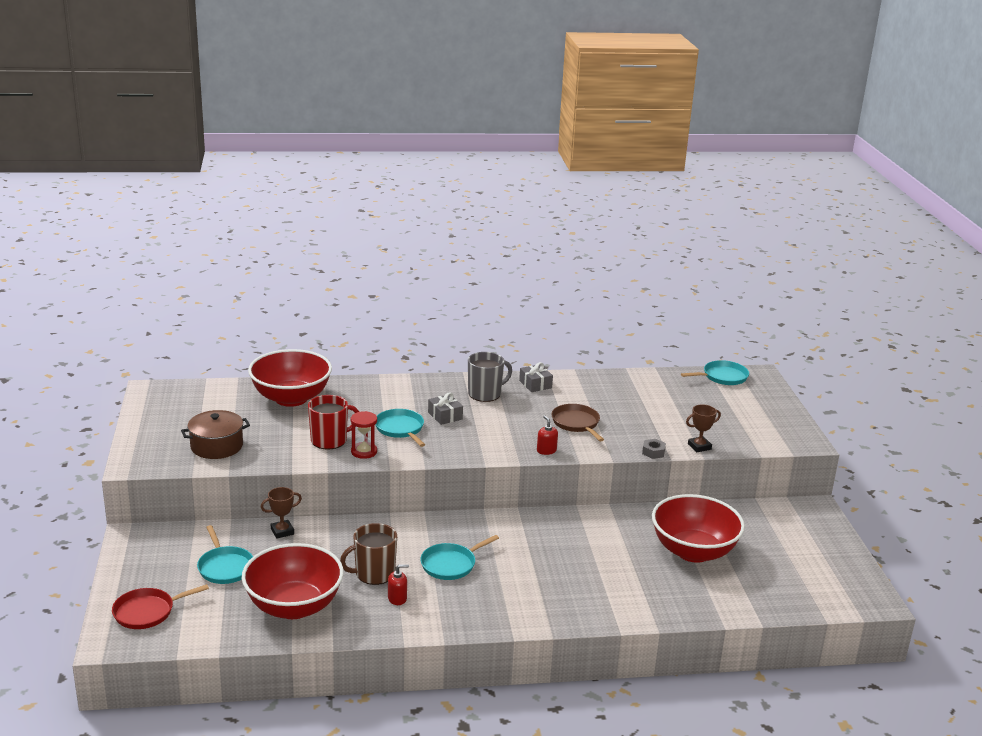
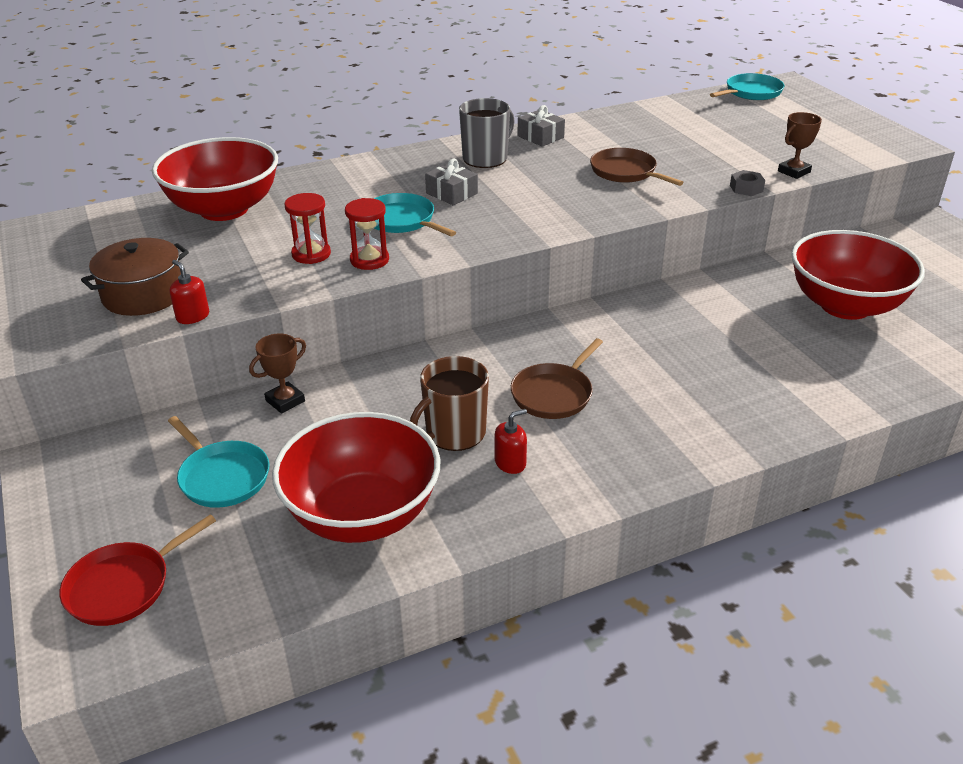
camera: 15 degrees left, 10 degrees up
red mug [308,395,359,449] -> red hourglass [284,193,331,264]
turquoise pan [420,535,499,580] -> brown pan [511,338,603,419]
red soap dispenser [537,415,558,455] -> red soap dispenser moved to [169,260,209,324]

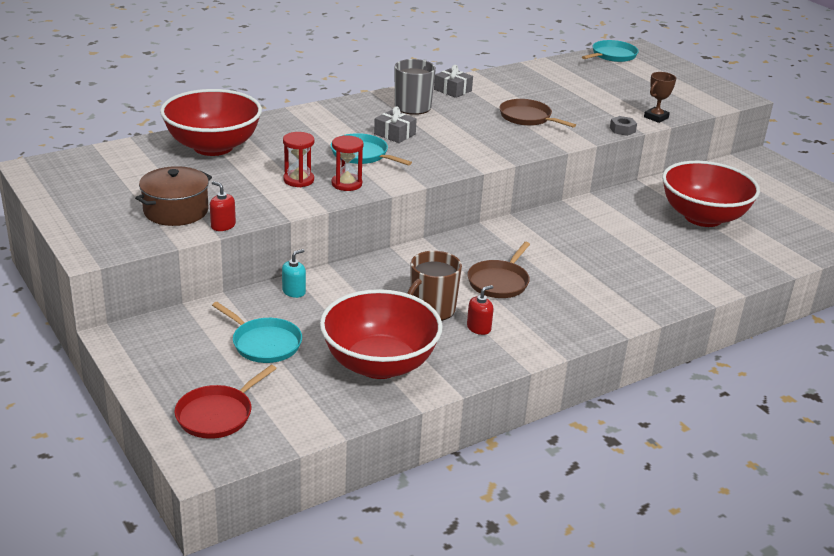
camera: 10 degrees left, 5 degrees down
brown trophy [249,334,306,414] -> turquoise soap dispenser [282,249,306,298]

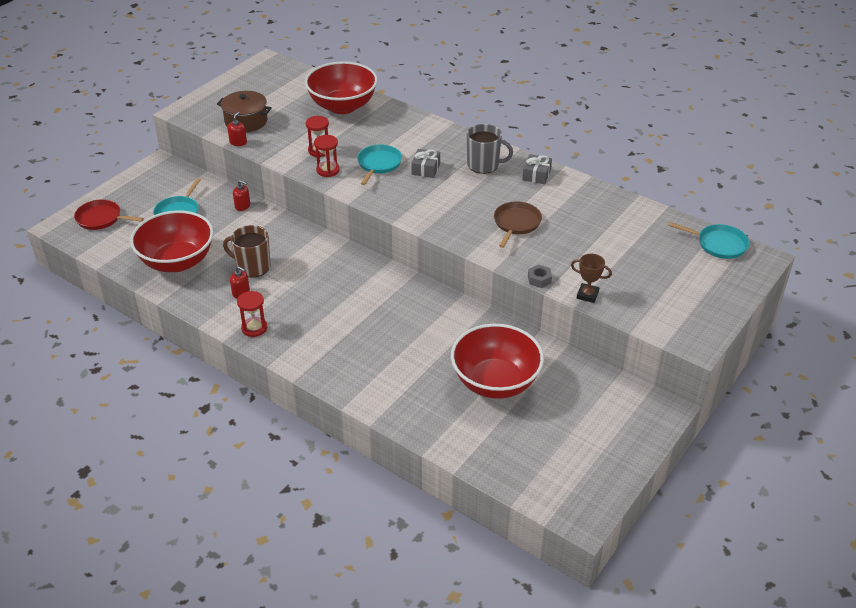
camera: 70 degrees right, 10 degrees up
turquoise soap dispenser [282,249,306,298] -> red soap dispenser [233,180,250,211]
brown pan [467,242,530,298] -> none
none -> red hourglass [237,291,267,337]

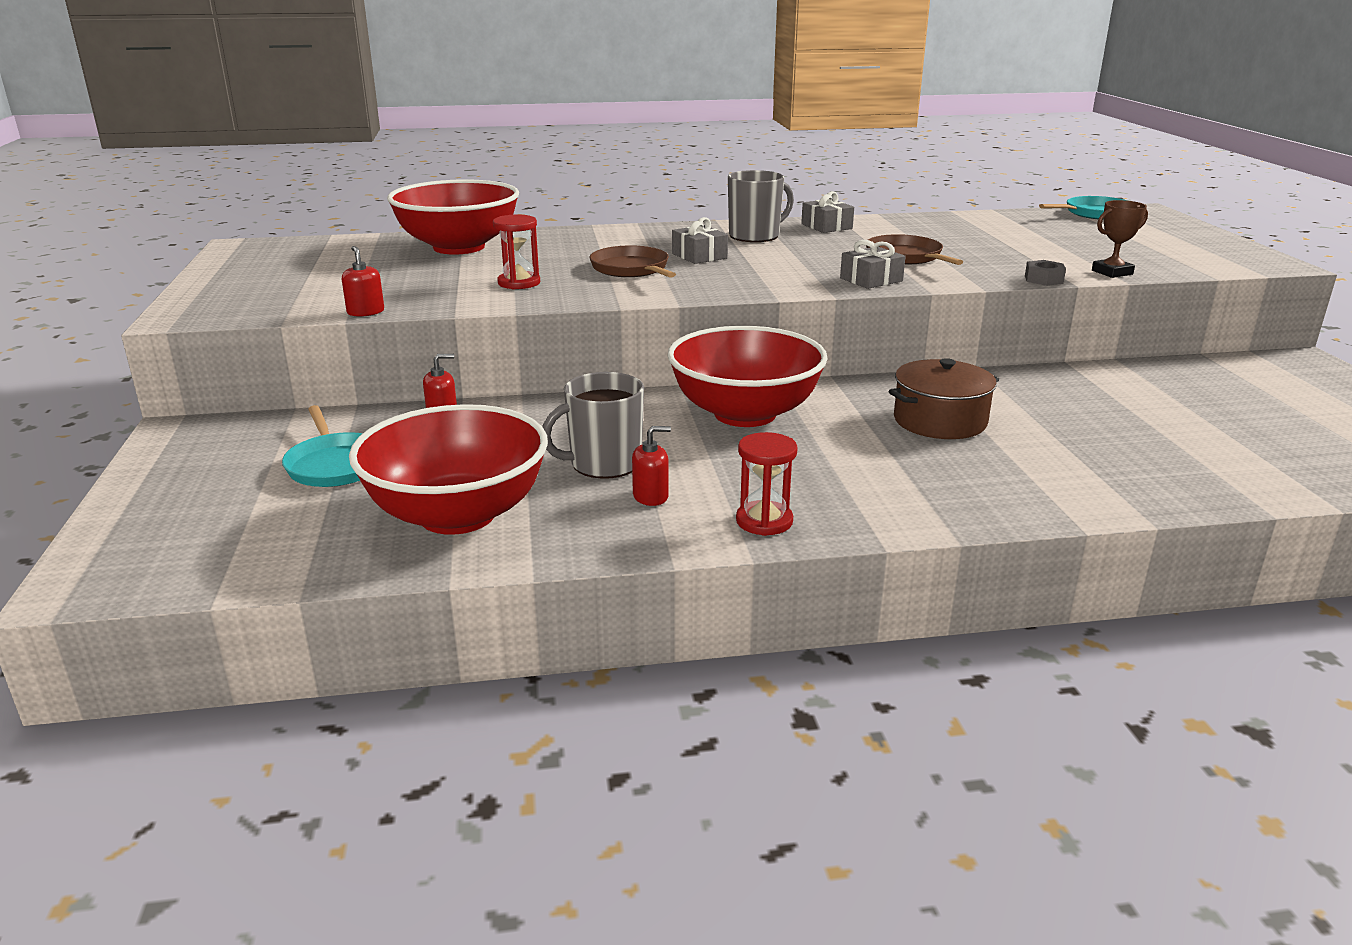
camera: 45 degrees left, 15 degrees down
red pan [74,199,144,230] -> none
brown pot [217,91,272,132] -> brown pot moved to [888,358,999,439]
brown mug [223,225,271,277] -> grey mug [543,372,644,479]
red hourglass [314,135,340,177] -> none
turquoise pan [357,145,402,185] -> brown pan [590,245,676,278]
red bowl [451,324,544,399] -> red bowl moved to [667,326,828,427]
none -> grey gift [840,240,906,289]

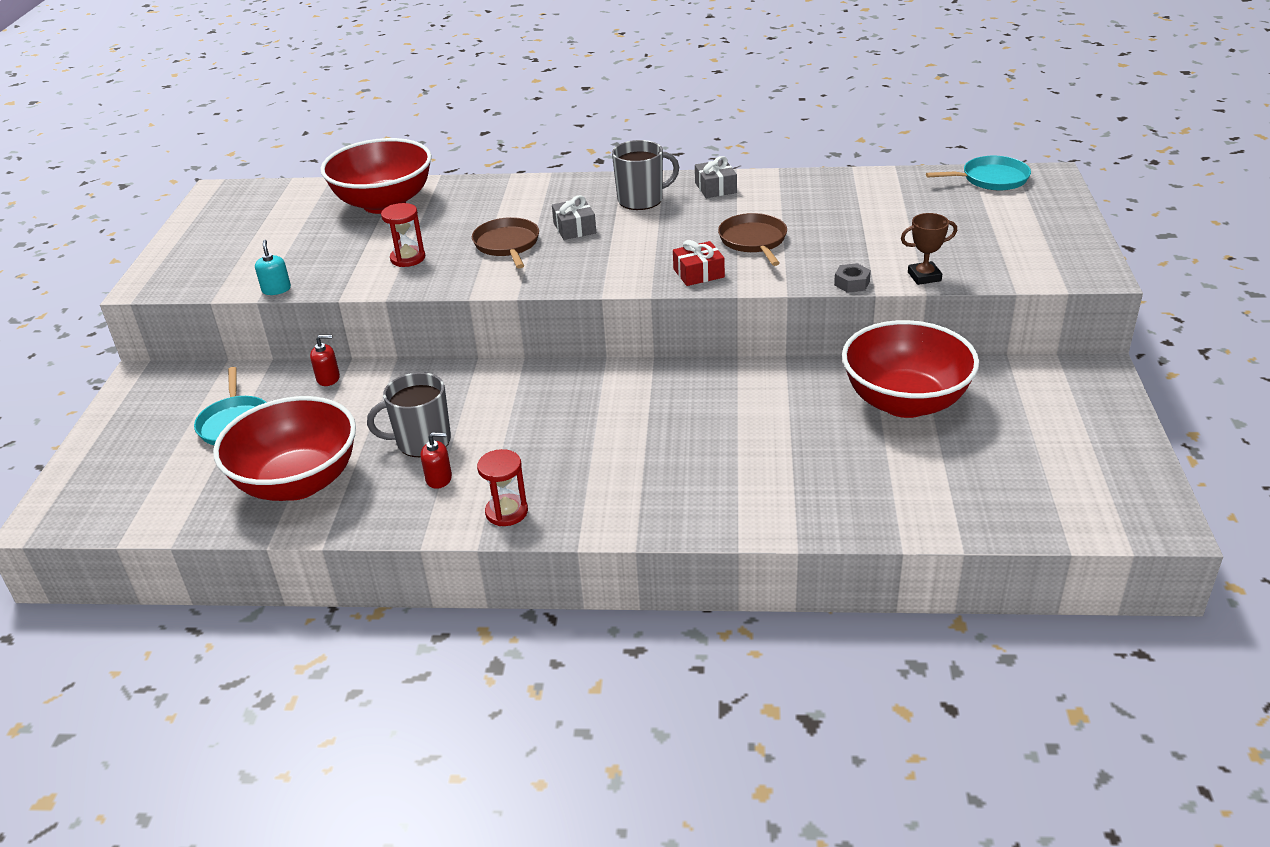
camera: 15 degrees right, 10 degrees up
red soap dispenser [342,246,384,317] -> turquoise soap dispenser [255,240,291,295]
red bowl [667,326,828,427] -> red bowl moved to [842,320,979,418]
grey gift [840,240,906,289] -> red gift [673,240,725,286]
brown pot [888,358,999,439] -> none

